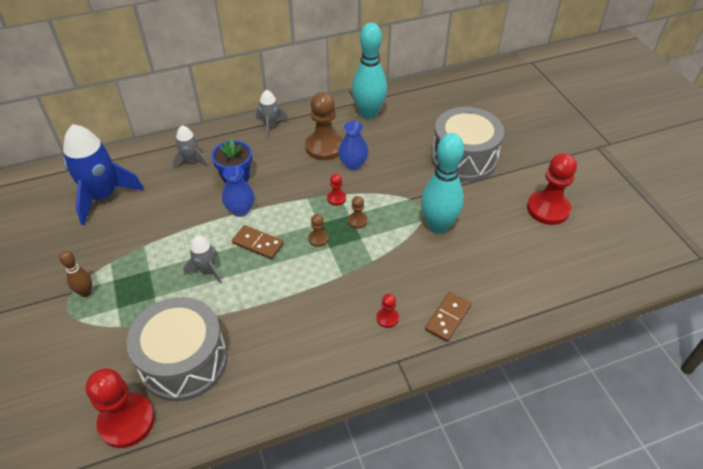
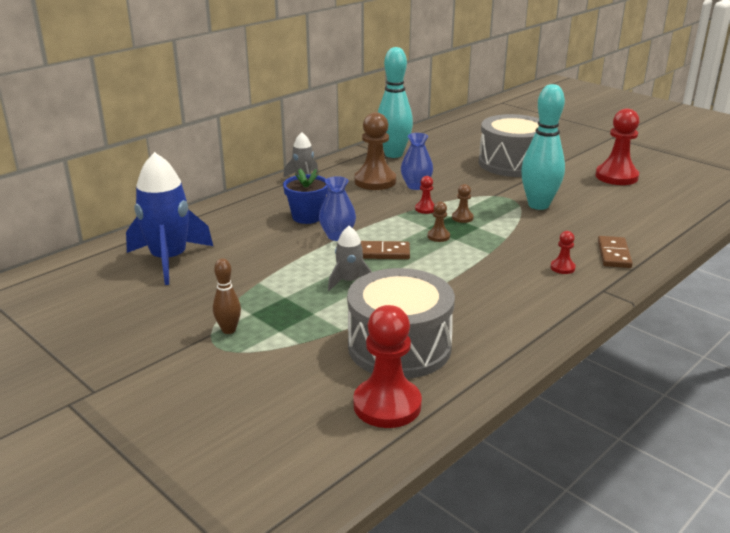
camera: 25 degrees left, 20 degrees down
grey rocket [172,125,208,169] -> none

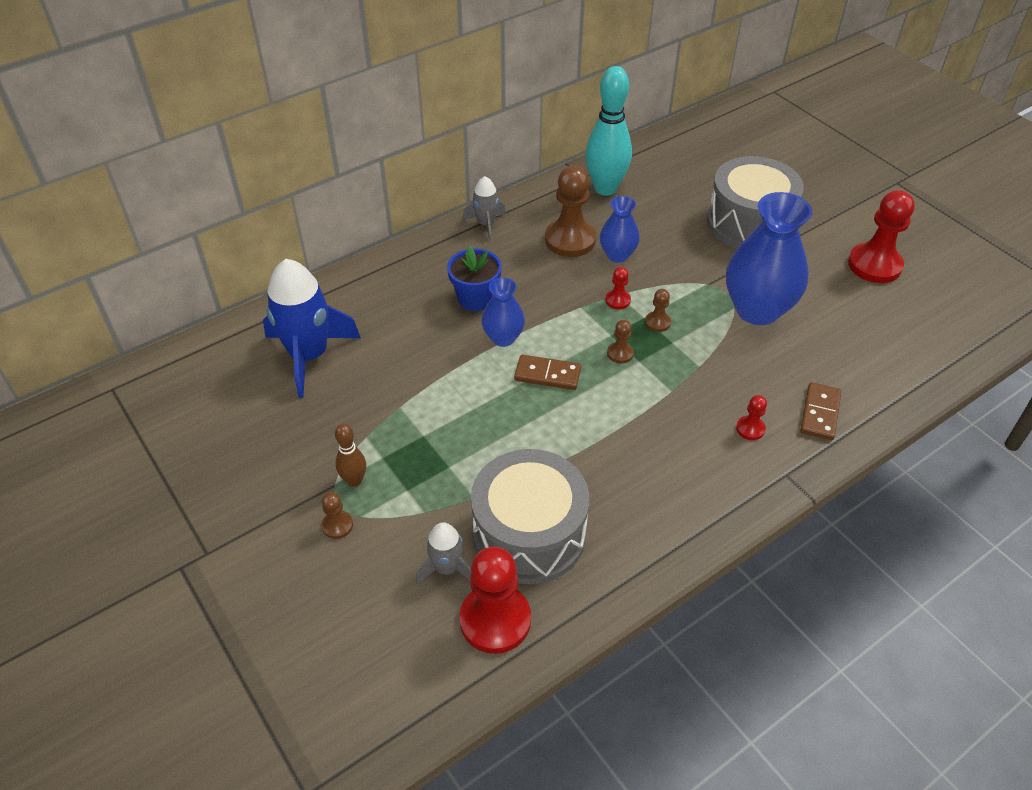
camera: 10 degrees right, 20 degrees up
grey rocket [328,226,372,291] -> grey rocket moved to [416,522,471,584]
turquoise bowling pin [521,84,565,210] -> blue vase [726,192,812,325]
none -> brown pawn [322,492,353,539]

